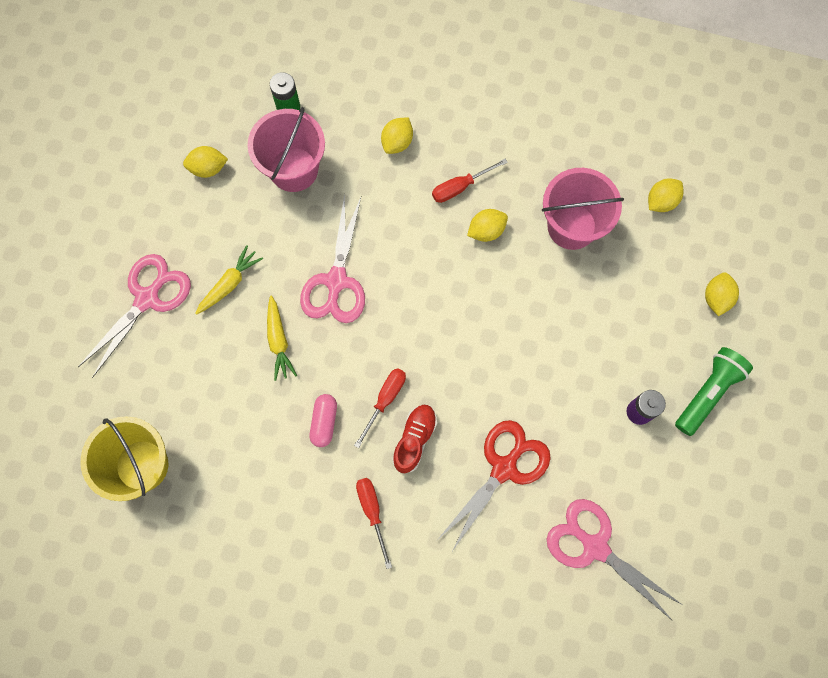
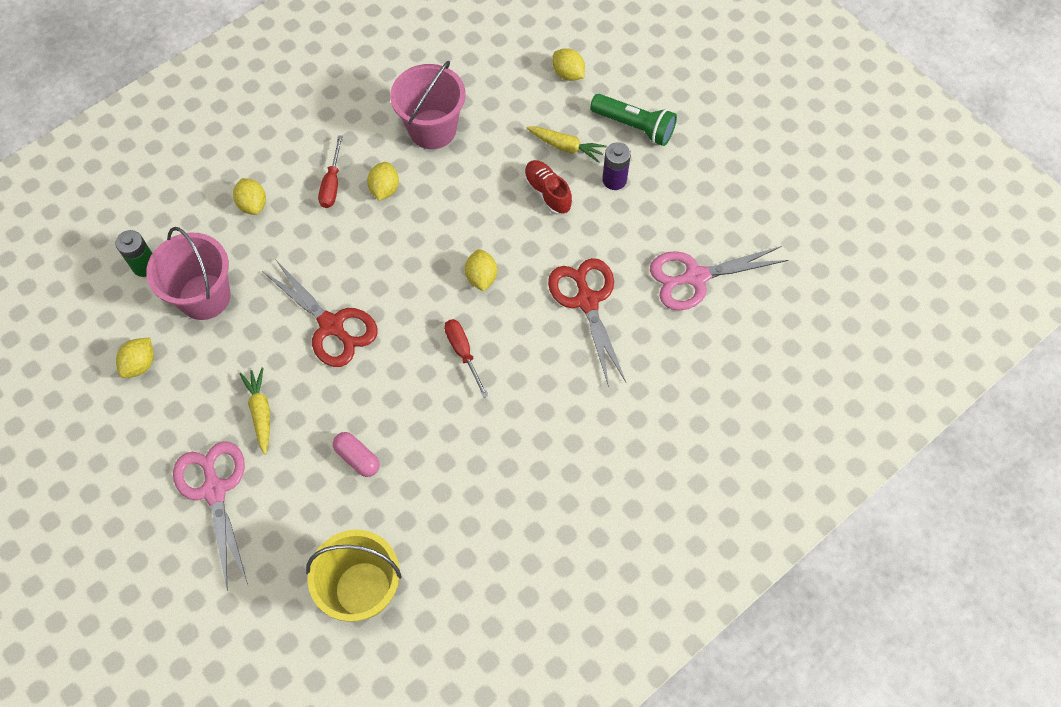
camera: 55 degrees left, 10 degrees down
yellow carrot [267,295,297,381] -> yellow carrot moved to [527,126,607,163]
pink scissors [300,194,365,323] -> red scissors [262,259,378,367]
pink capsule [309,394,337,447] -> pink capsule moved to [333,432,379,477]
red screwdriver [356,478,392,569] -> none
red shoe [392,405,437,473] -> red shoe moved to [524,160,572,215]
yellow lemon [648,179,684,212] -> yellow lemon moved to [465,249,497,291]
green flashlight [675,347,753,436] -> green flashlight turned 135 degrees clockwise [590,94,677,146]

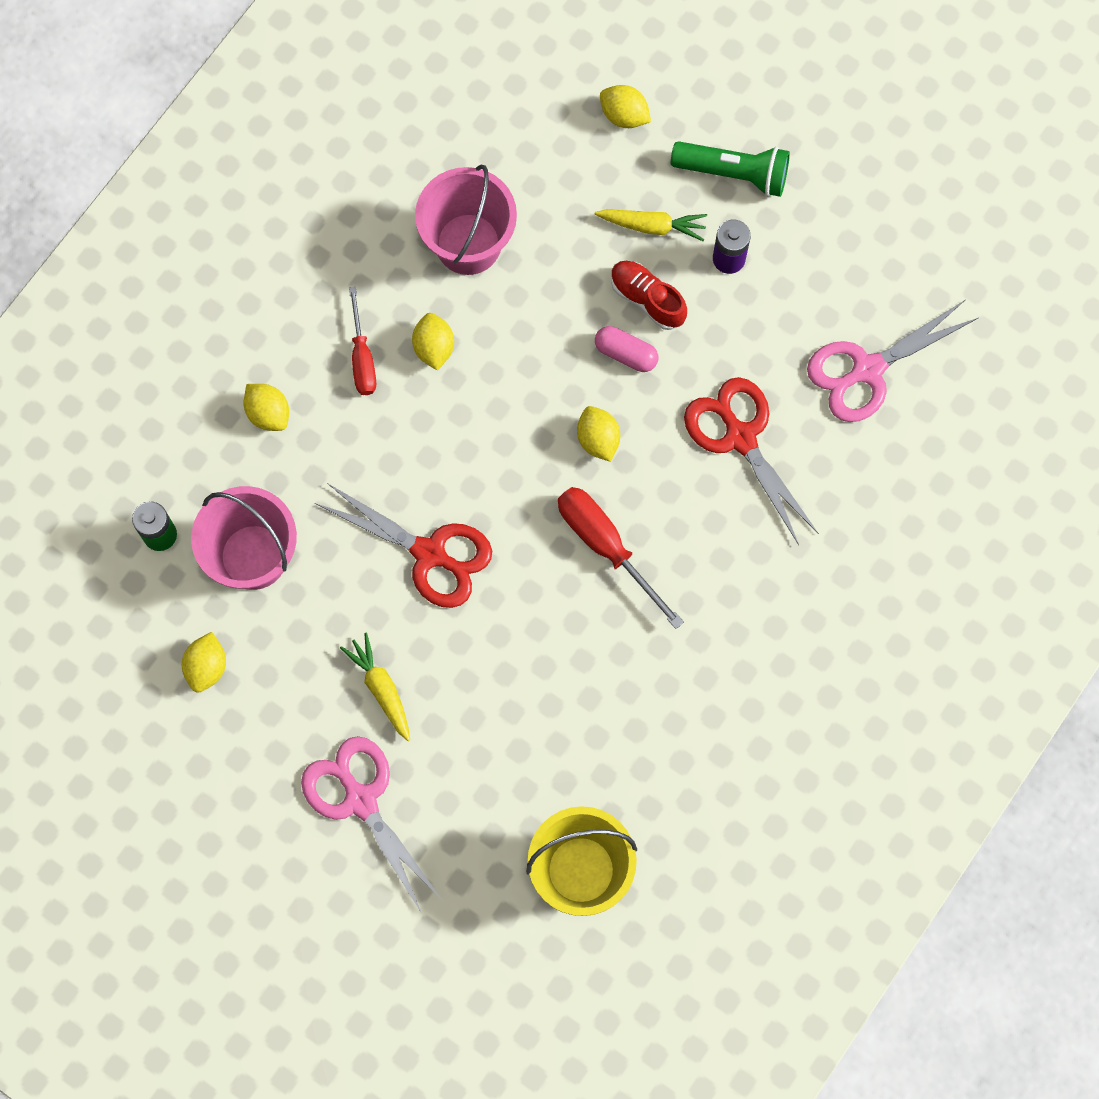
camera: 15 degrees left, 10 degrees up
pink capsule [333,432,379,477] -> pink capsule moved to [595,326,658,372]
red screwdriver [444,319,489,398] -> red screwdriver [558,487,684,629], size x1.53

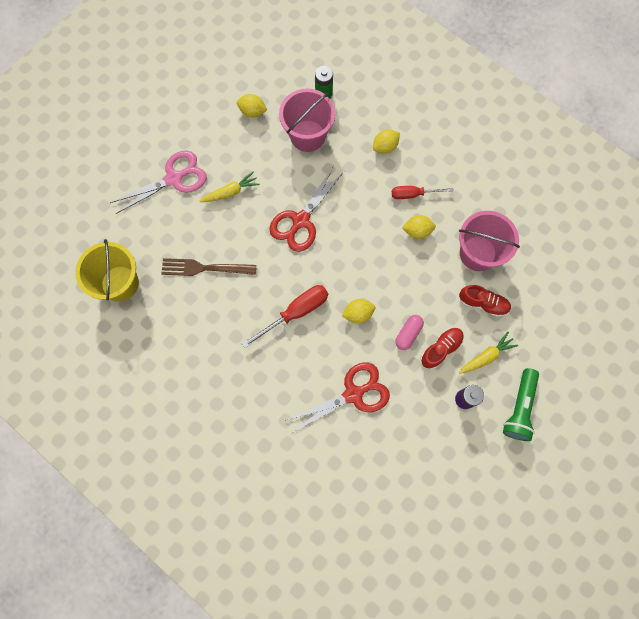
camera: 95 degrees right, 0 degrees up
yellow carrot [595,209,707,242] -> yellow carrot turned 135 degrees counterclockwise [459,332,518,374]
yellow lemon [600,85,651,128] -> none
pink scissors [807,300,978,422] -> none
none -> brown fork [161,258,256,276]
none -> red shoe [459,285,511,317]

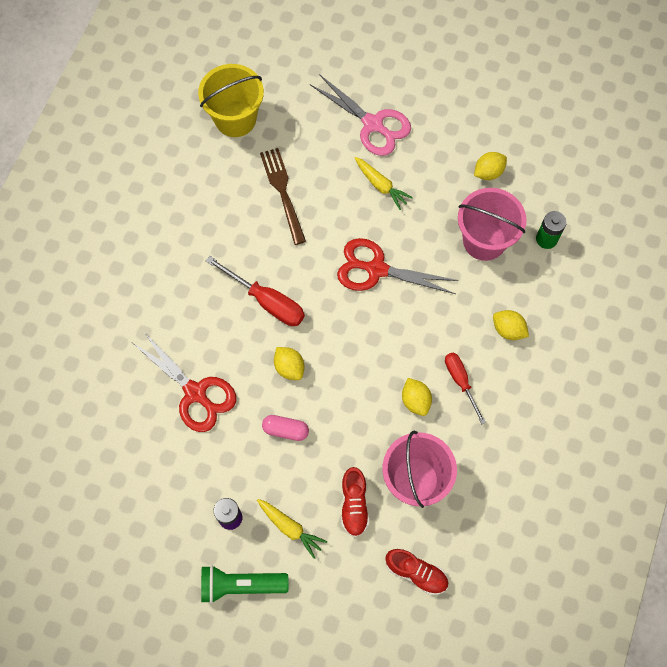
camera: 70 degrees right, 5 degrees down
yellow lemon [237,94,267,117] -> yellow lemon turned 60 degrees clockwise [474,152,507,180]
red shoe [421,327,464,369] -> red shoe moved to [385,549,448,595]

